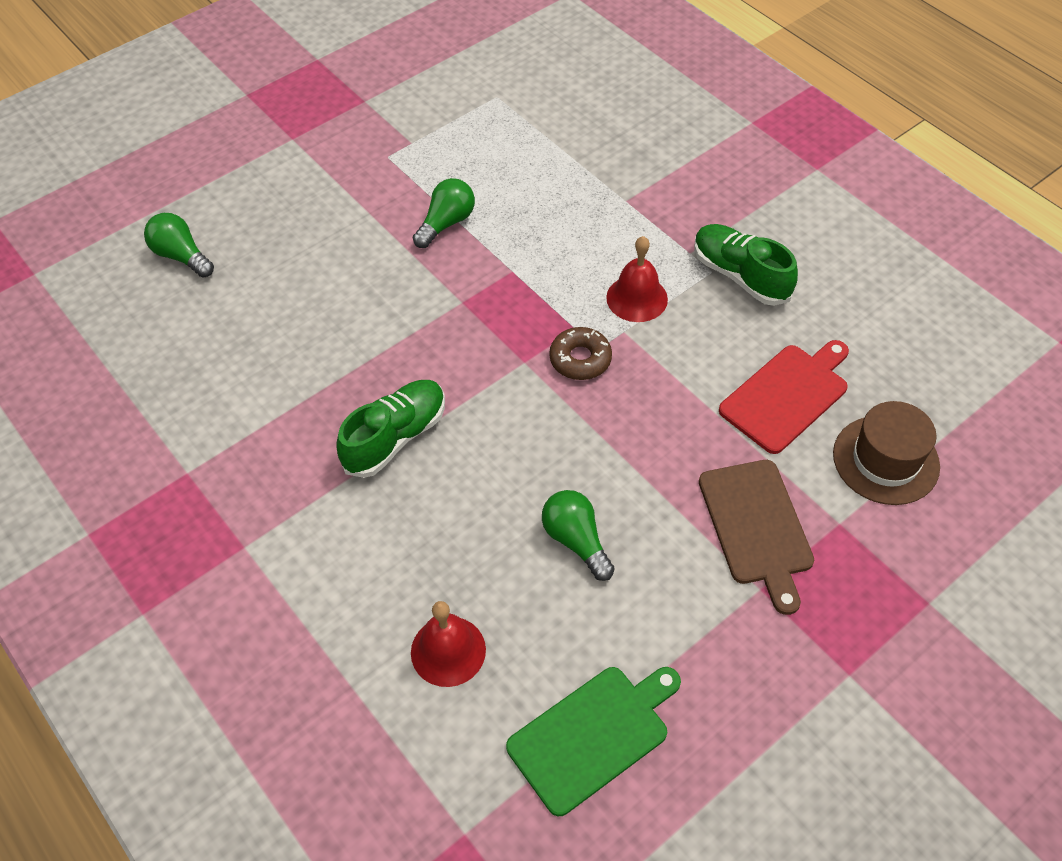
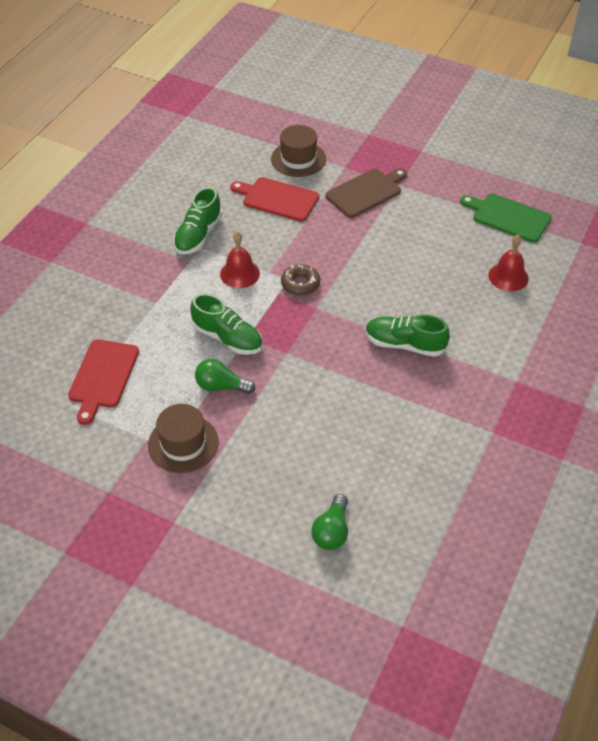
camera: 115 degrees left, 5 degrees down
green light bulb [542,490,615,581] -> none
none -> red cutting board [68,339,139,425]
none -> brown hat [148,404,219,473]
none -> green shoe [190,294,263,355]

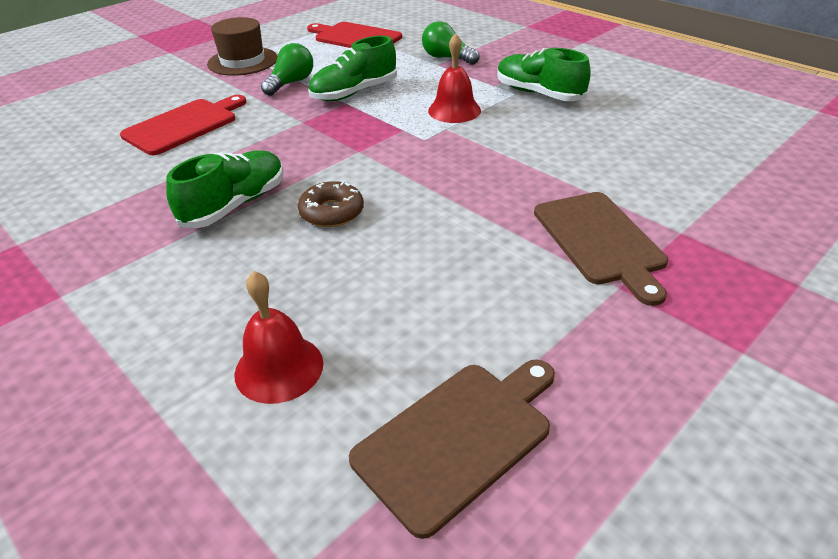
camera: 110 degrees right, 10 degrees down
red cutting board [230,177,319,222] -> red cutting board moved to [120,95,246,155]
brown hat [271,125,326,177] -> none
brown donut [281,264,320,296] -> brown donut moved to [298,181,364,227]
green light bulb [311,494,348,550] -> green light bulb moved to [422,21,480,65]
green cutting board [460,193,552,243] -> brown cutting board [349,359,555,539]

